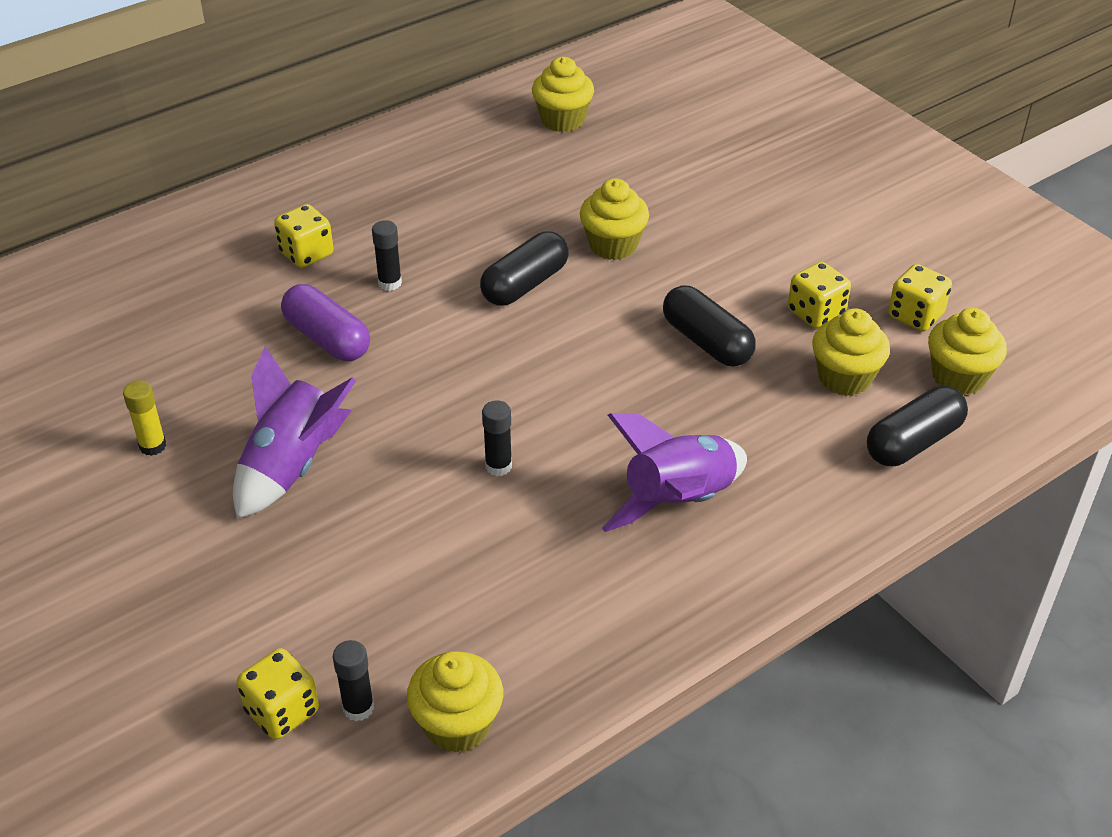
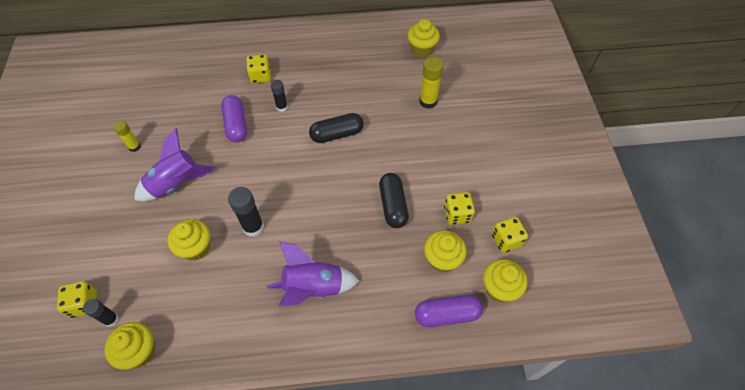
camera: 30 degrees right, 15 degrees up
black glue stick [482,400,512,476] -> black glue stick [228,187,264,237], size x1.58
yellow cupcake [580,178,649,260] -> yellow cupcake moved to [168,219,210,261]
black capsule [867,386,968,466] -> purple capsule [415,295,483,327]
none -> yellow glue stick [419,56,444,109]

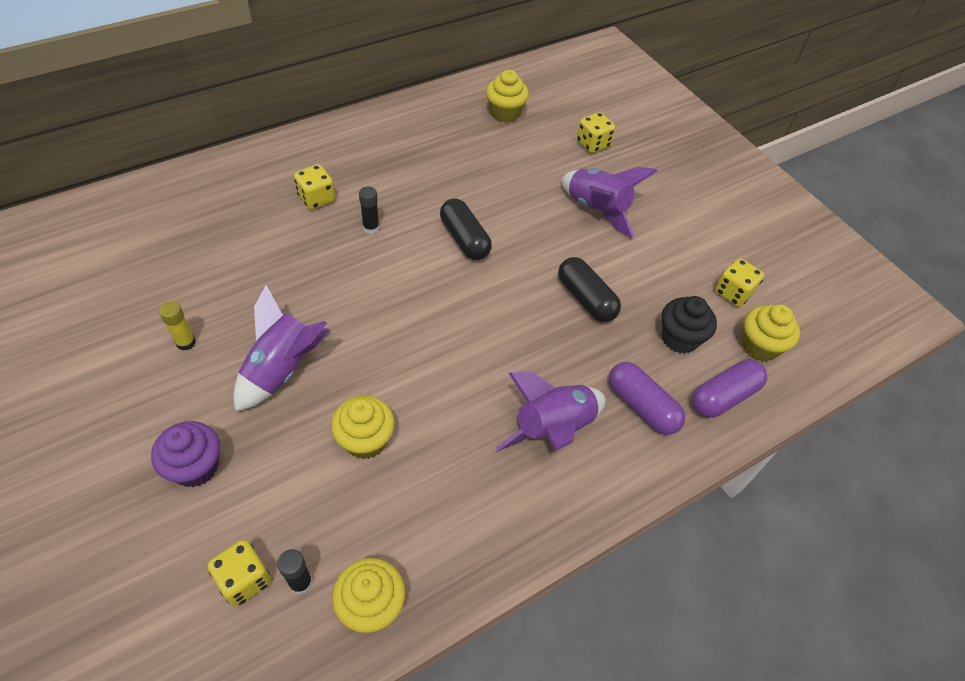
camera: 30 degrees left, 5 degrees down
purple capsule [221,95,247,142] -> purple capsule moved to [609,362,685,435]
black glue stick [228,187,264,237] -> none
black capsule [309,113,364,143] -> black capsule turned 75 degrees counterclockwise [440,198,492,260]
yellow glue stick [419,56,444,109] -> none
yellow cupcake [424,230,467,272] -> black cupcake [662,296,717,354]
yellow dice [444,192,475,225] -> yellow dice moved to [577,112,615,153]
none -> purple cupcake [151,421,220,487]
none -> purple rocket [561,167,657,238]

